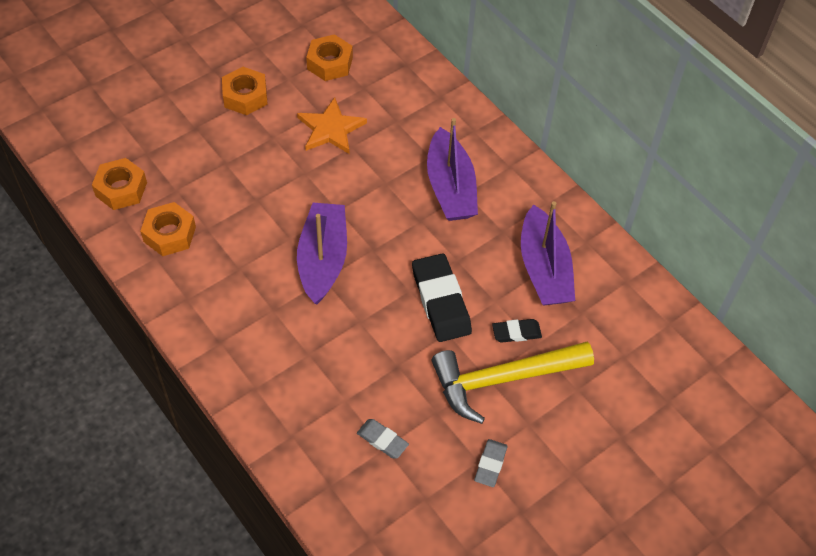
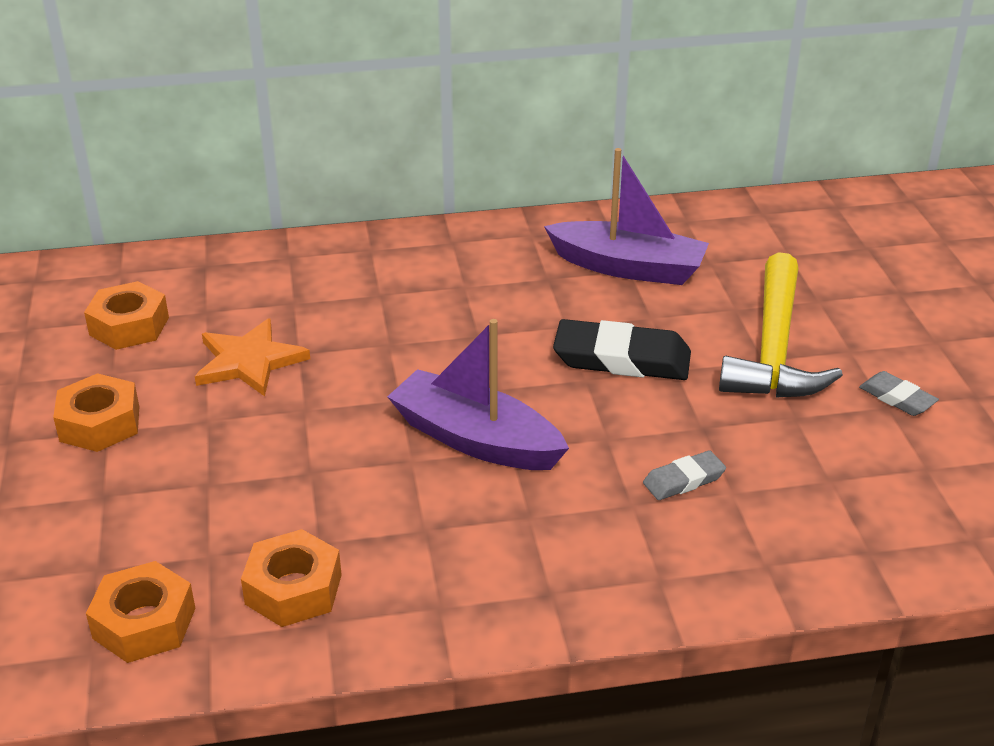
camera: 60 degrees left, 20 degrees down
grey eraser [357,419,409,459] -> grey eraser moved to [643,450,726,500]
purple boat [427,118,478,221] -> none
black eraser [492,319,542,343] -> none

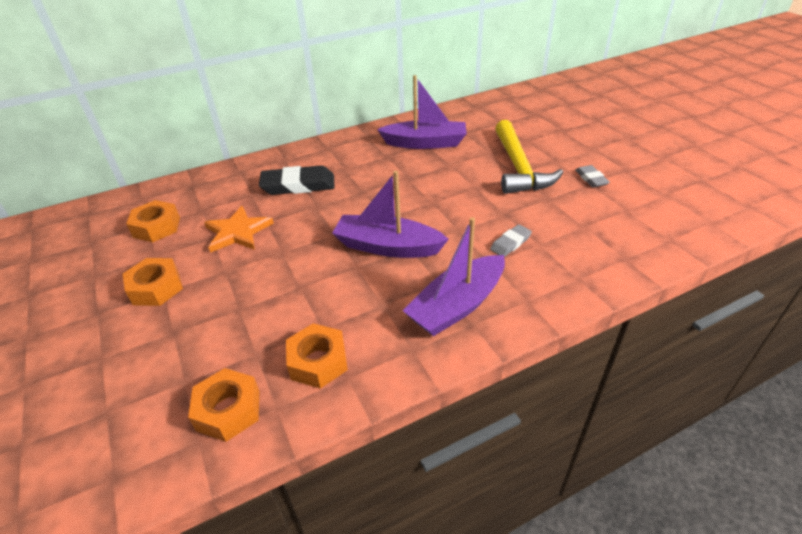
camera: 15 degrees left, 5 degrees up
black eraser [553,319,691,380] -> black eraser moved to [259,165,334,195]
grey eraser [859,371,939,416] -> grey eraser turned 45 degrees clockwise [575,165,610,188]
none -> purple boat [403,217,505,336]

